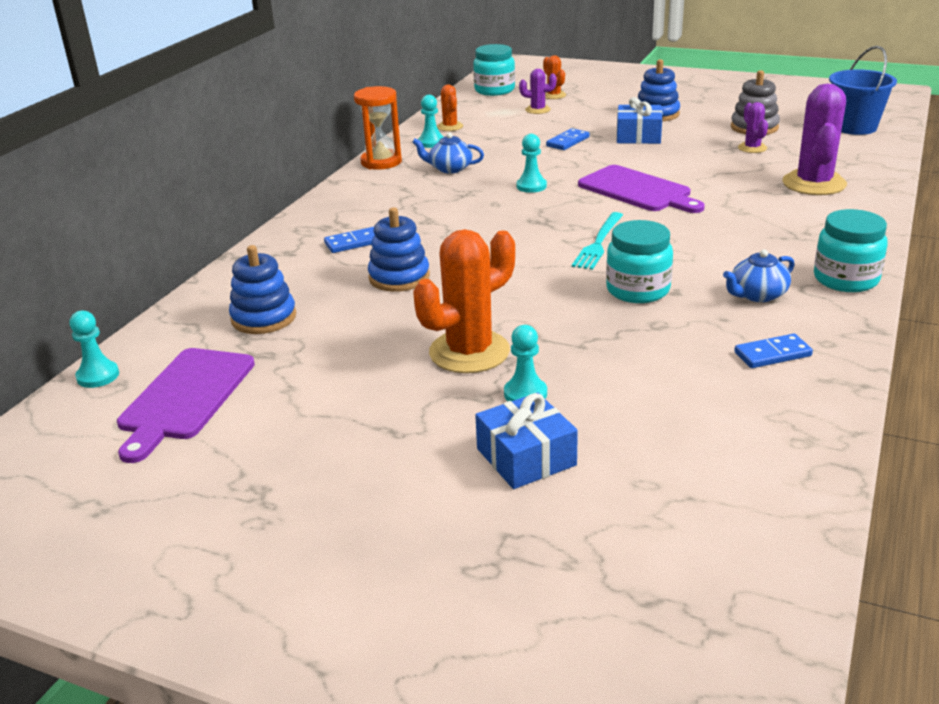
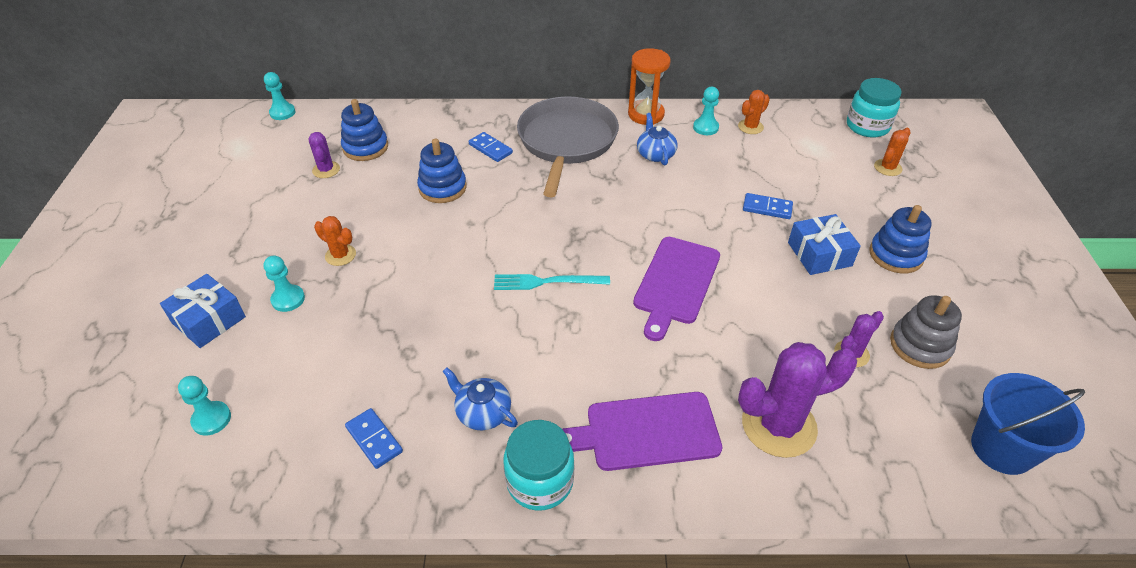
camera: 65 degrees right, 15 degrees up
purple cutting board [117,348,255,463] -> purple cutting board moved to [562,392,722,471]
orange cactus [414,229,515,373] -> orange cactus [314,216,356,266], size x0.50
turquoise pawn [517,134,547,193] -> turquoise pawn moved to [178,376,231,436]
purple cactus [519,69,557,114] -> purple cactus moved to [309,132,340,178]
turquoise jar [606,220,673,303] -> none
none -> grey pan [517,96,619,197]

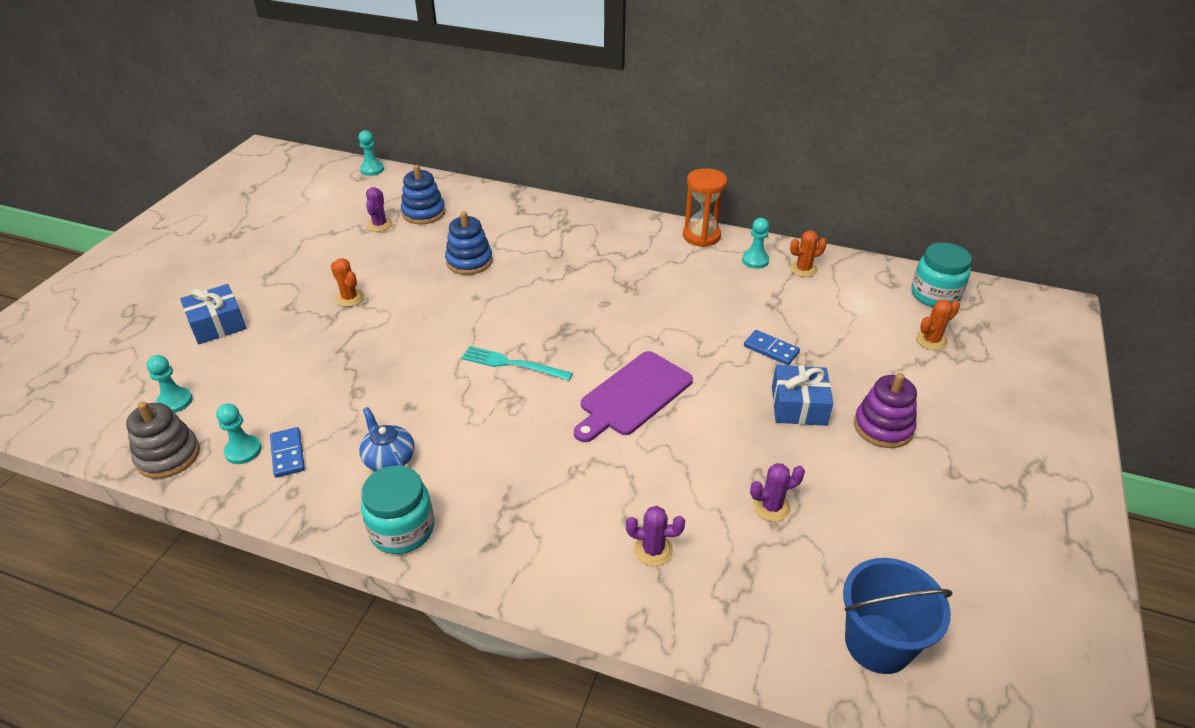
camera: 20 degrees right, 5 degrees down
turquoise pawn [263,256,305,312] -> turquoise pawn moved to [216,403,262,464]
blue domino [469,132,513,162] -> none
grey pan [517,96,619,197] -> none
purple cutting board [562,392,722,471] -> none
blue teapot [637,113,678,165] -> none
purple cactus [738,342,857,458] -> purple cactus [626,506,685,566], size x0.50
blue stacking toy [869,205,932,274] -> purple stacking toy [854,373,917,448]
grey stacking toy [890,295,962,369] -> grey stacking toy moved to [126,402,200,479]

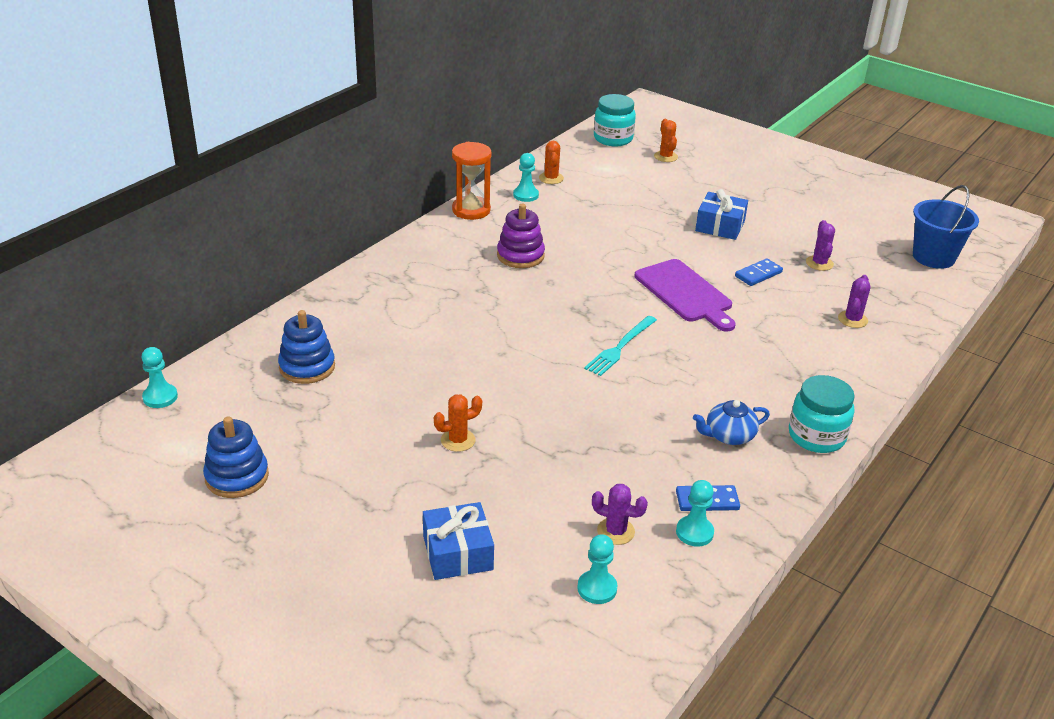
camera: 75 degrees left, 5 degrees down
grey stacking toy [126,402,200,479] -> none
purple cactus [366,187,393,232] -> purple cactus moved to [592,484,648,545]
blue stacking toy [445,211,493,275] -> blue stacking toy moved to [203,416,269,498]
blue domino [744,330,800,365] -> blue domino moved to [735,258,783,286]
purple stacking toy [854,373,917,448] -> purple stacking toy moved to [497,203,545,268]

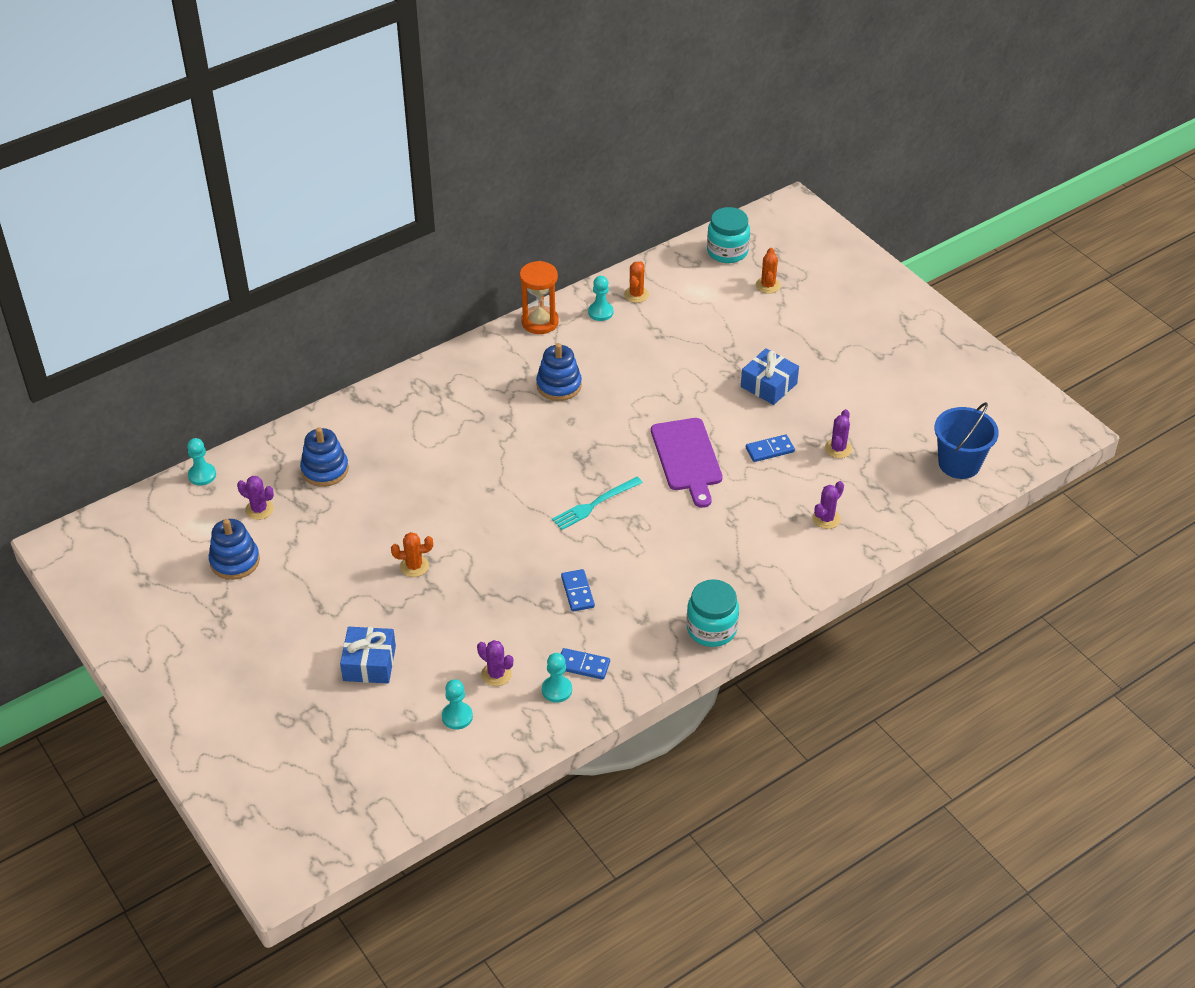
camera: 20 degrees right, 10 degrees up
purple stacking toy [497,203,545,268] -> blue stacking toy [536,343,582,401]
blue teapot [693,400,770,445] -> none
none -> purple cactus [237,476,274,520]
none -> blue domino [561,569,595,612]

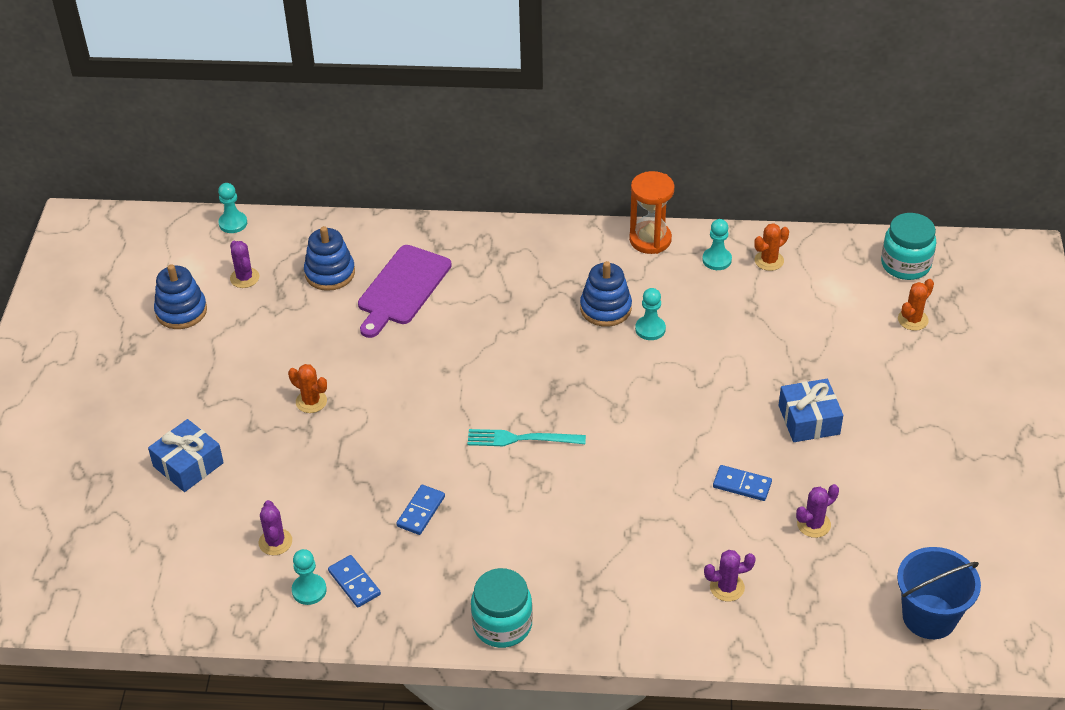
camera: 40 degrees right, 0 degrees up
turquoise pawn [442,679,473,730] -> turquoise pawn moved to [635,288,666,340]
purple cutting board [651,418,723,508] -> purple cutting board moved to [358,245,452,338]

